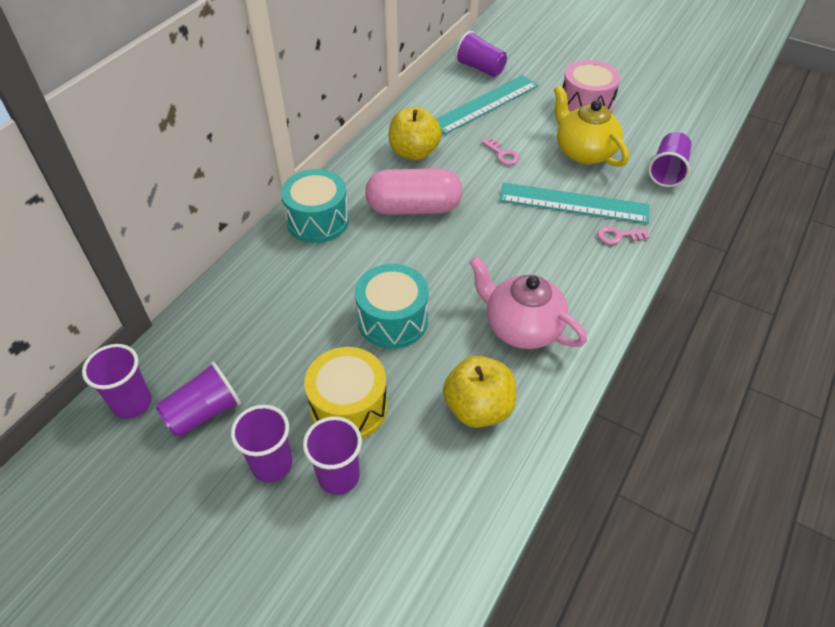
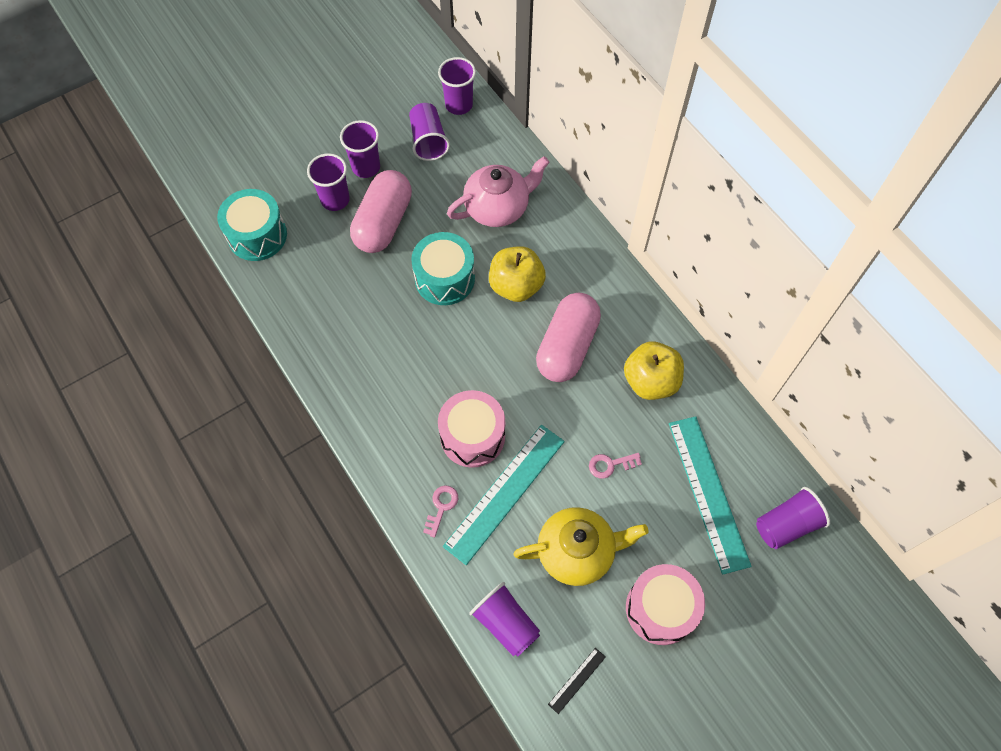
camera: 115 degrees right, 15 degrees up
turquoise drum [281,169,349,243] -> turquoise drum moved to [217,189,287,261]
yellow drum [304,347,388,439] -> pink capsule [350,170,412,253]
yellow apple [443,356,516,428] -> yellow apple moved to [489,246,546,302]
pink teapot [469,256,587,349] -> pink teapot moved to [447,156,549,227]
none -> pink drum [438,390,505,468]
none -> black ruler [548,648,606,714]

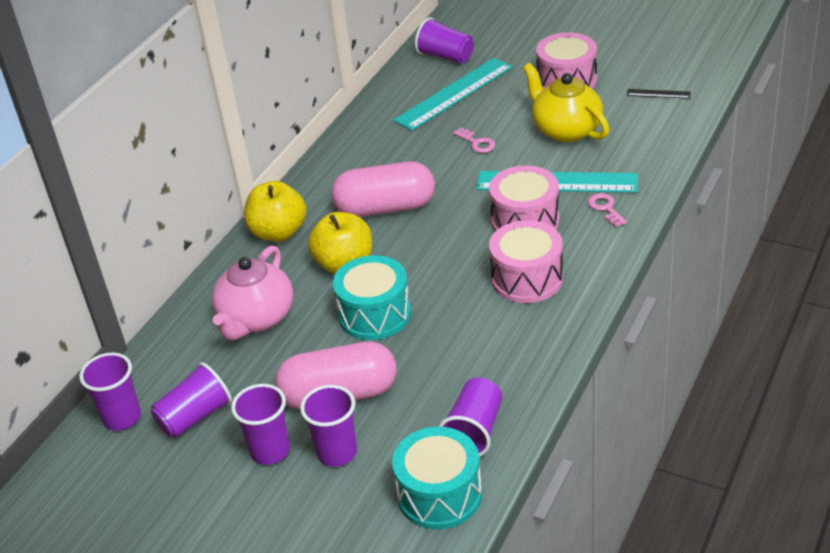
camera: 115 degrees left, 25 degrees down
pink key [423,485,458,538] -> pink key turned 75 degrees clockwise [588,193,627,227]
pink teapot [447,156,549,227] -> pink teapot turned 105 degrees counterclockwise [212,245,293,340]
purple cup [469,582,540,657] -> purple cup moved to [439,378,502,457]
yellow apple [624,341,684,400] -> yellow apple moved to [244,181,307,242]
none -> pink drum [489,220,563,303]

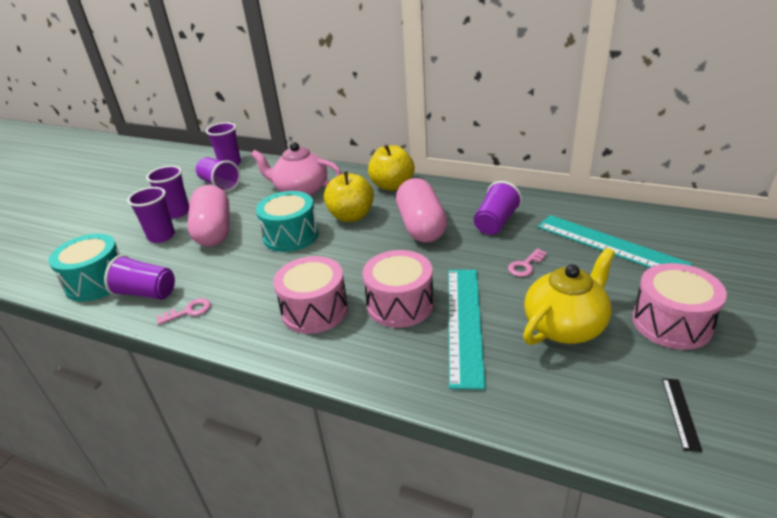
camera: 85 degrees right, 5 degrees down
purple cup [415,17,474,64] -> purple cup moved to [474,181,522,235]
pink key [588,193,627,227] -> pink key moved to [157,298,211,325]

